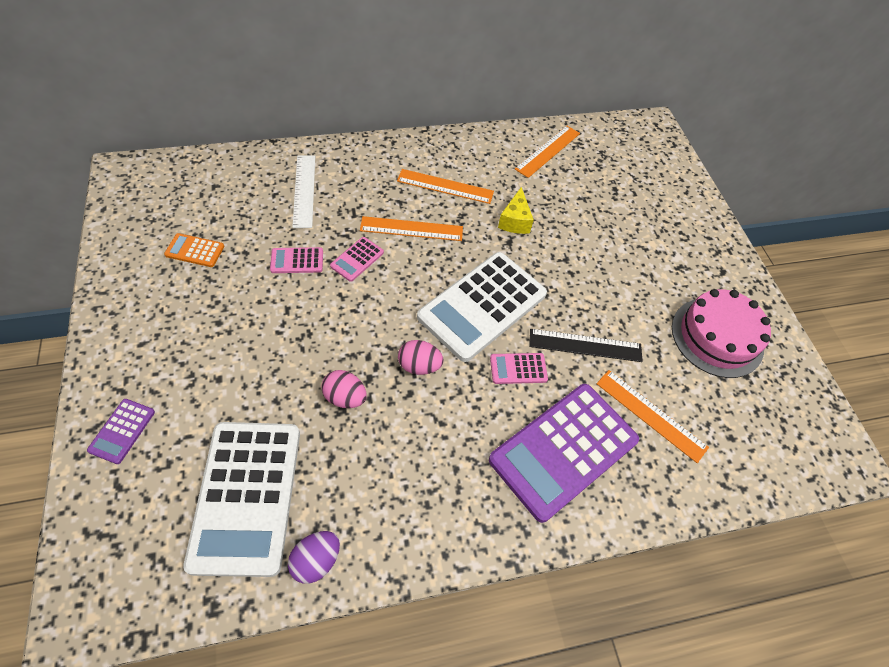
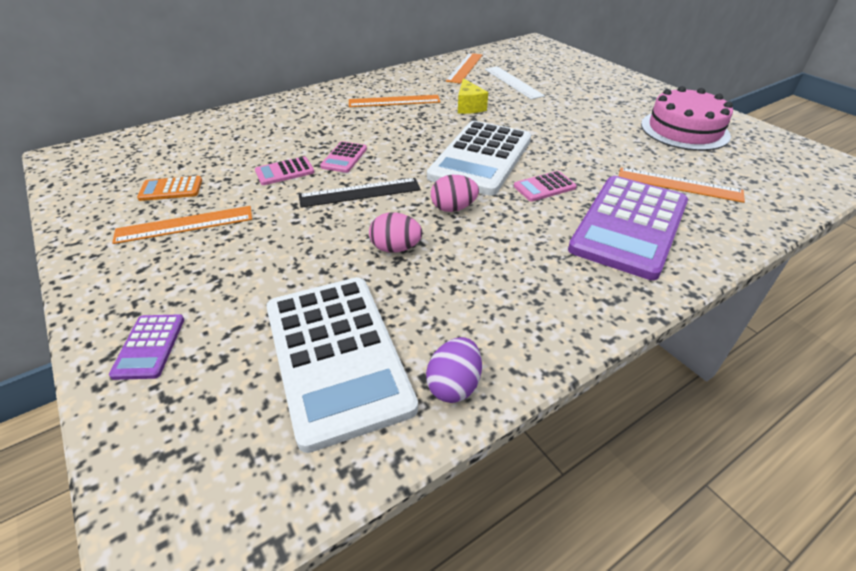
camera: 15 degrees left, 15 degrees down
white ruler [292,155,315,228] -> white ruler moved to [485,66,545,100]
orange ruler [360,216,463,241] -> orange ruler moved to [112,206,252,244]
black ruler [529,329,642,362] -> black ruler moved to [299,178,421,208]

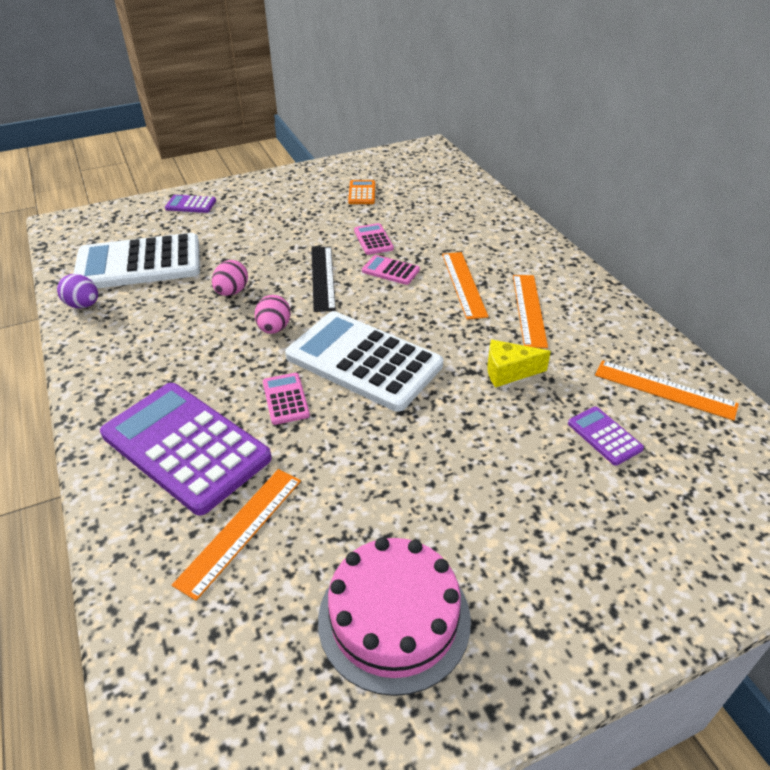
camera: 100 degrees right, 0 degrees up
orange ruler [112,206,252,244] -> orange ruler moved to [442,252,489,320]
white ruler [485,66,545,100] -> purple calculator [568,407,644,466]

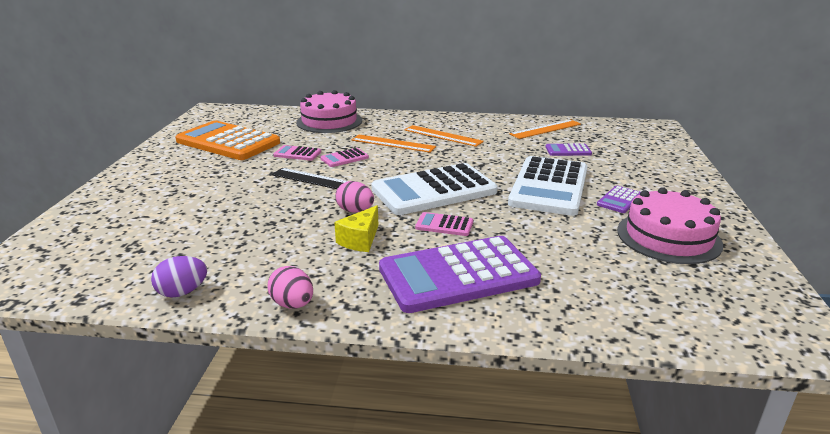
camera: 60 degrees left, 15 degrees down
white calculator [73,233,200,288] -> white calculator moved to [508,156,588,216]
purple calculator [165,195,216,213] -> purple calculator moved to [597,186,640,213]
orange ruler [172,469,301,601] -> none
pink egg [212,260,248,296] -> pink egg moved to [268,266,313,309]
orange calculator [348,180,375,204] -> orange calculator [175,121,280,160], size x2.34
yellow cheese [488,340,551,388] -> yellow cheese moved to [334,205,378,252]
none -> pink cake [296,90,362,133]

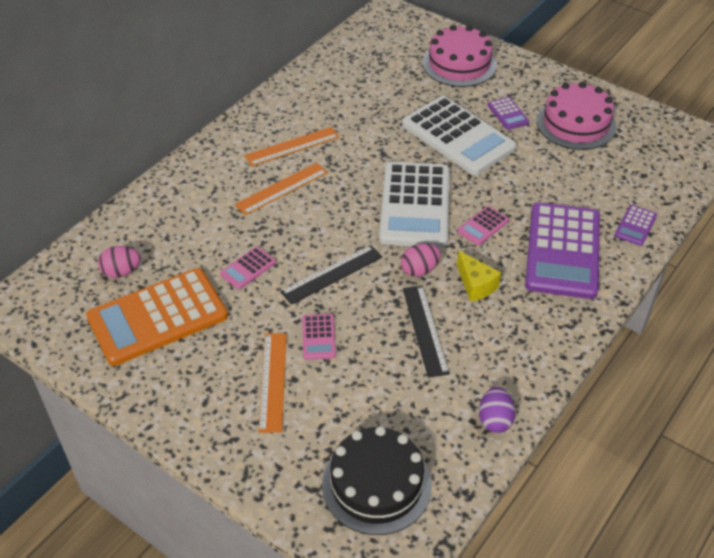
camera: 60 degrees left, 20 degrees up
pink egg [268,266,313,309] -> pink egg moved to [98,246,141,278]
pink cake [296,90,362,133] -> pink cake moved to [423,25,497,87]
pink calculator [321,148,369,167] -> pink calculator moved to [302,314,336,360]
orange ruler [509,120,581,139] -> orange ruler moved to [258,333,287,433]
purple calculator [545,143,592,156] -> purple calculator moved to [615,205,657,246]
none -> black cake [322,426,432,535]
none -> black ruler [403,285,450,378]

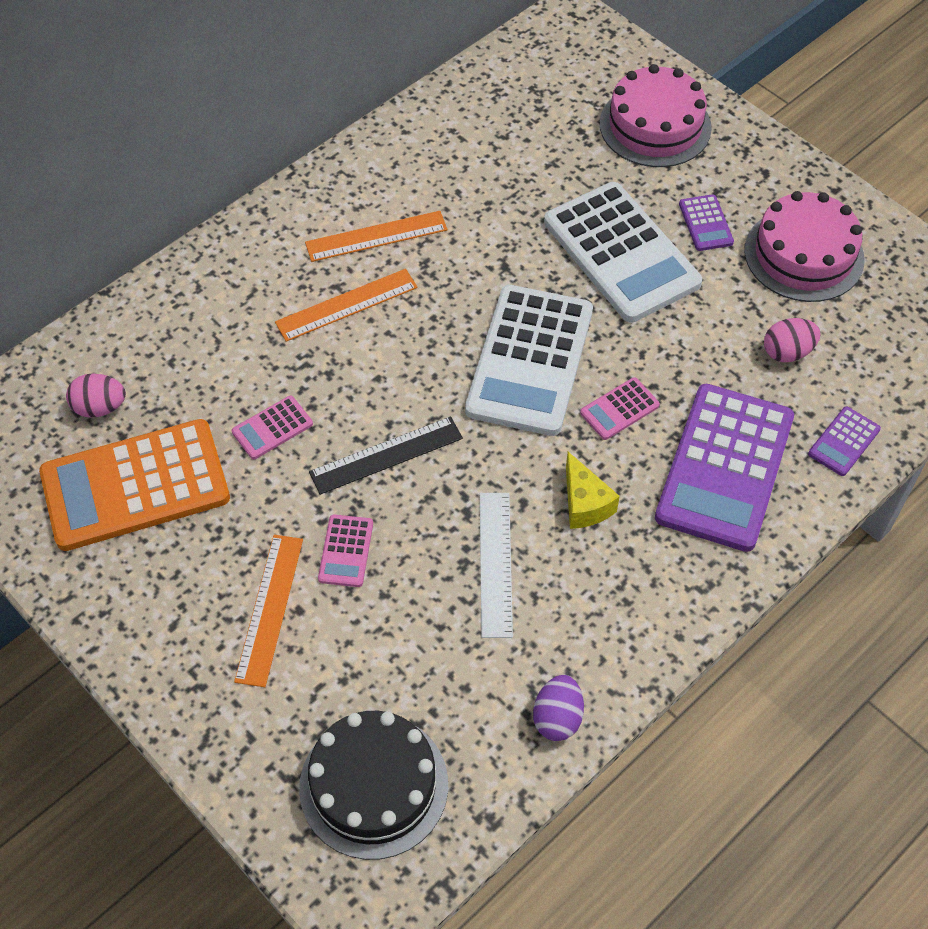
camera: 10 degrees right, 10 degrees up
pink egg [401,243,441,277] -> pink egg moved to [764,318,821,362]
black ruler [403,285,450,378] -> white ruler [480,493,513,638]

